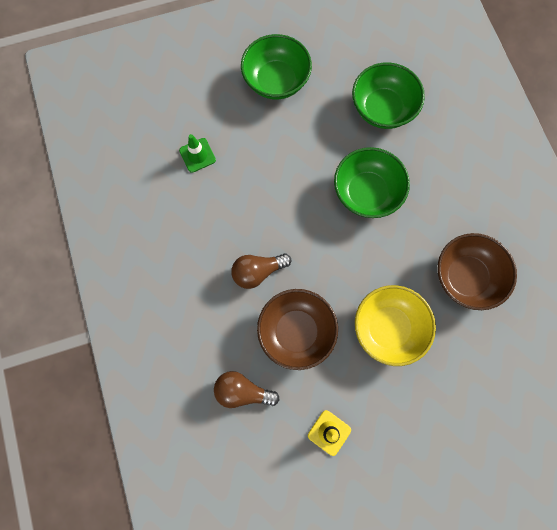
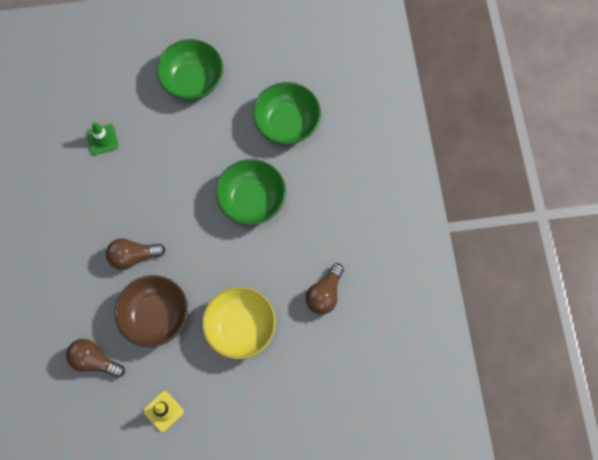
camera: 10 degrees right, 5 degrees down
brown bowl [438,233,517,310] -> brown light bulb [305,263,344,315]

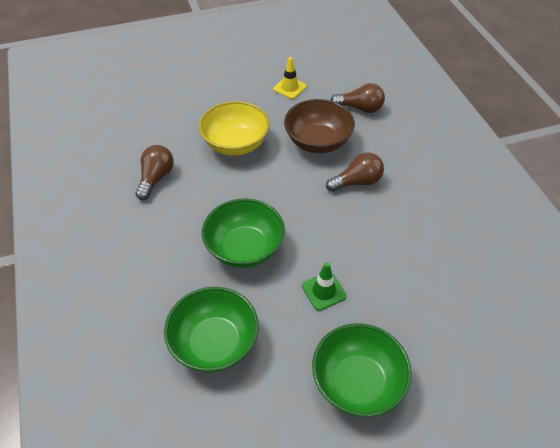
camera: 170 degrees right, 20 degrees down
green traffic cone [86,122,119,155] -> green traffic cone moved to [302,262,347,311]

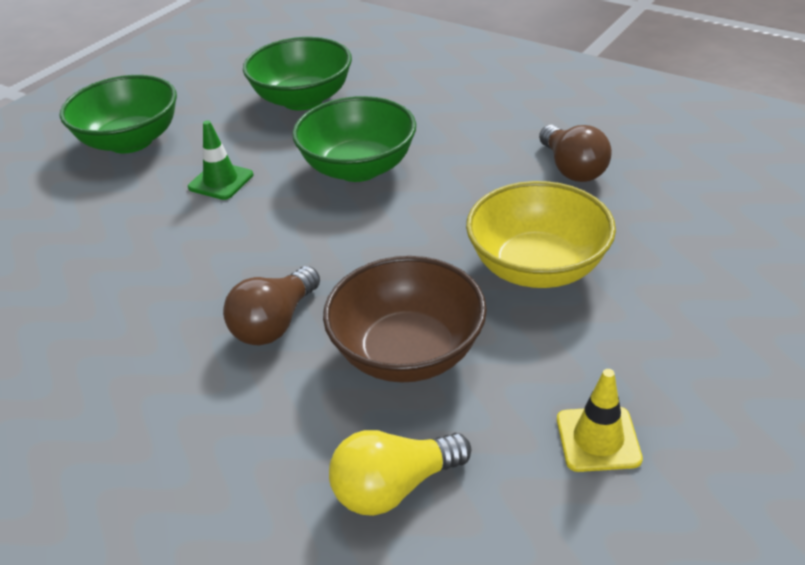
camera: 145 degrees right, 10 degrees down
brown light bulb [330,83,385,113] -> yellow light bulb [329,430,471,516]

